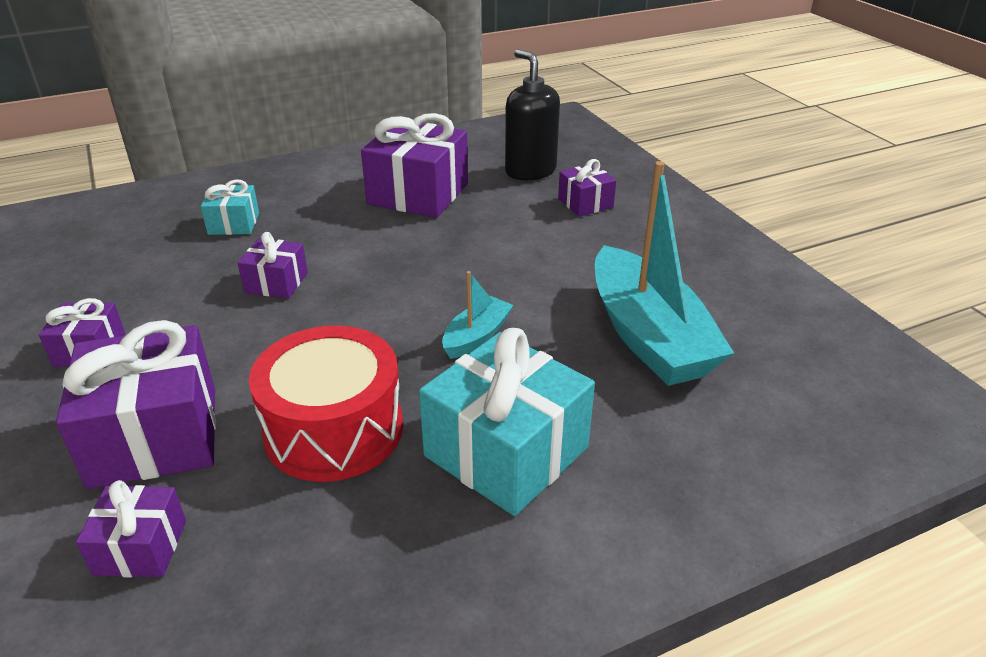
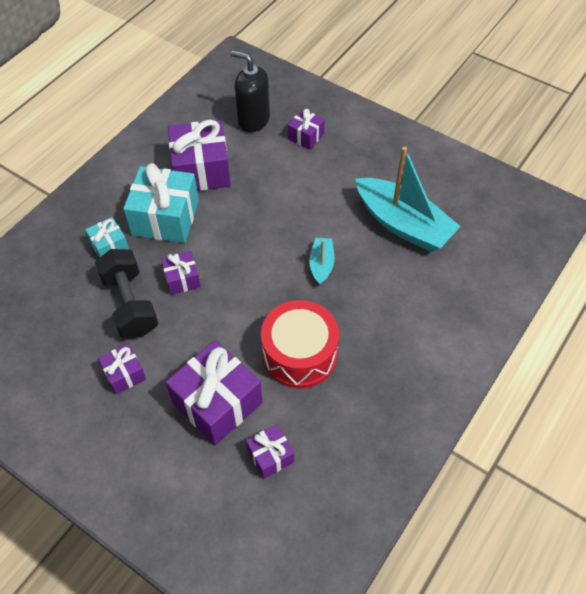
camera: 30 degrees left, 20 degrees up
turquoise gift [419,328,595,516] -> turquoise gift moved to [123,163,199,243]
none -> black dumbbell [95,249,158,338]

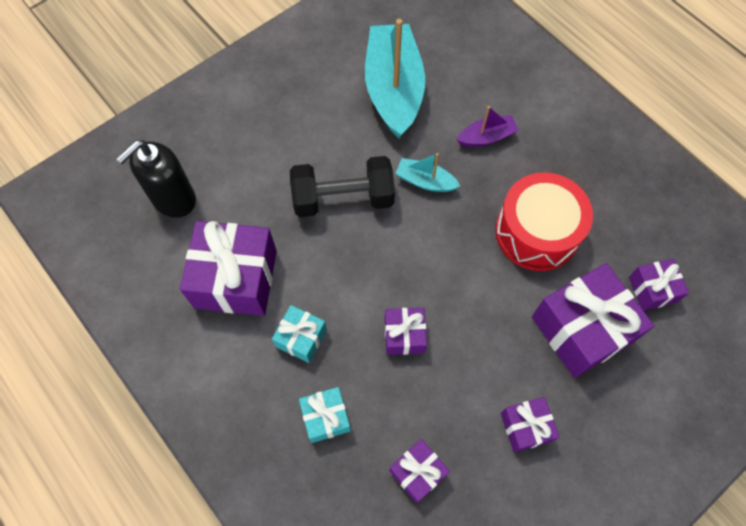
camera: 75 degrees left, 10 degrees up
black dumbbell [95,249,158,338] -> black dumbbell moved to [290,156,395,217]
turquoise gift [123,163,199,243] -> turquoise gift [272,305,327,363], size x0.52
purple gift [288,109,325,150] -> purple gift moved to [389,439,450,503]
turquoise boat [355,146,461,252] -> turquoise boat turned 60 degrees counterclockwise [365,19,425,139]
none -> purple boat [456,106,519,147]

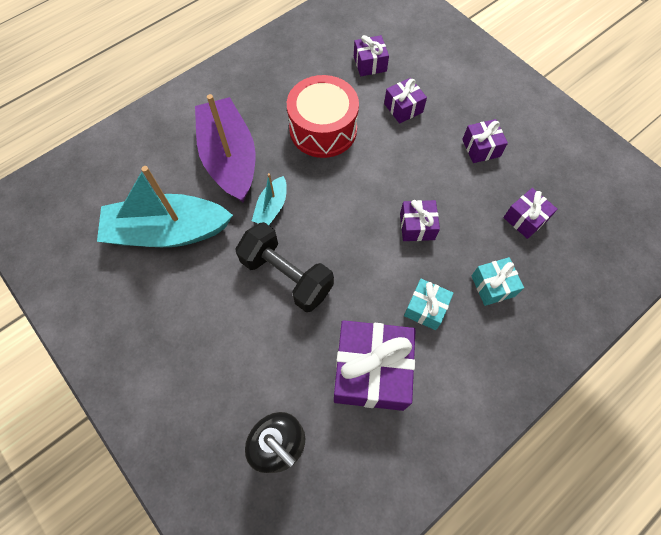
camera: 90 degrees left, 0 degrees up
black dumbbell [290,156,395,217] -> black dumbbell turned 45 degrees counterclockwise [235,222,334,312]
purple boat [456,106,519,147] -> purple boat [195,94,255,202], size x2.14
purple gift [532,263,654,378] -> purple gift [384,78,427,124], size x0.52

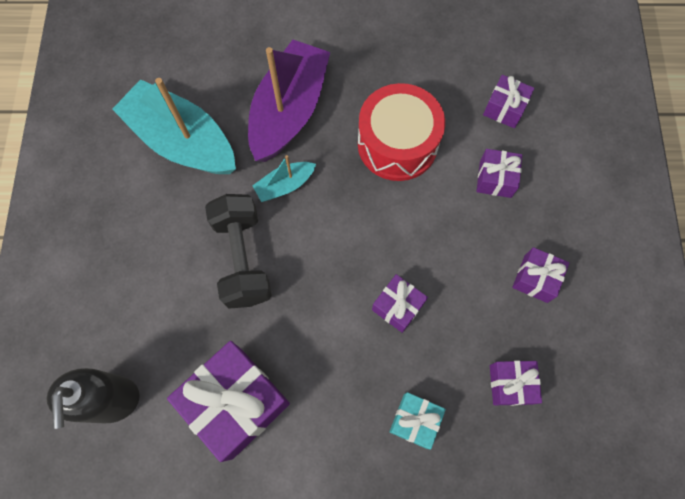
camera: 40 degrees right, 5 degrees up
turquoise gift [404,279,454,330] -> none

